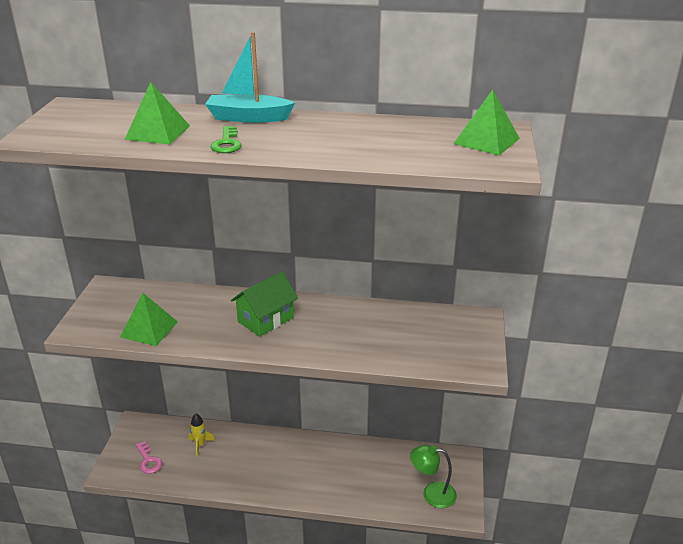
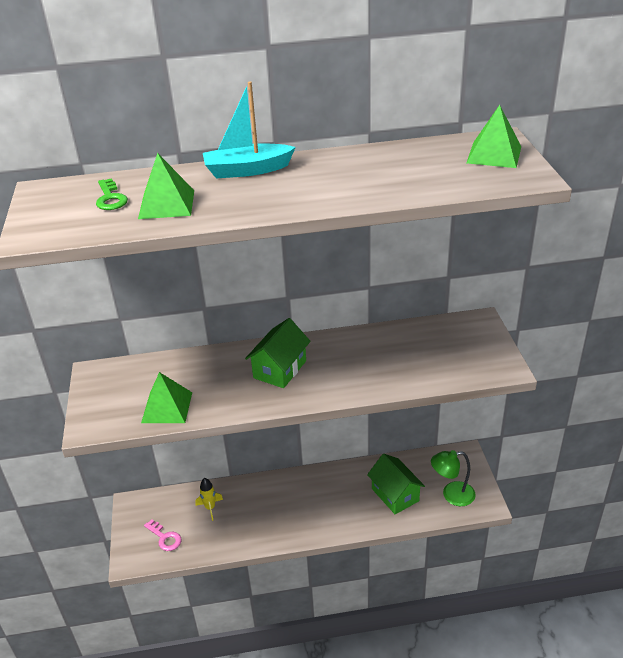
camera: 15 degrees left, 5 degrees up
green key [211,126,242,153] -> green key moved to [96,178,128,210]
none -> green house [367,454,425,514]

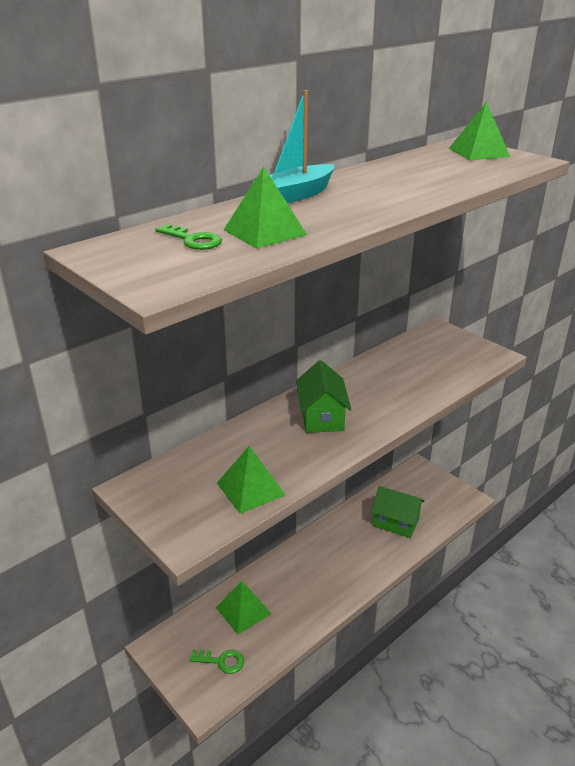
camera: 35 degrees left, 5 degrees down
pink key [144,520,182,551] -> green key [189,650,244,674]
yellow rocket [195,478,223,521] -> green pyramid [216,581,271,634]
green lamp [431,450,476,506] -> none

